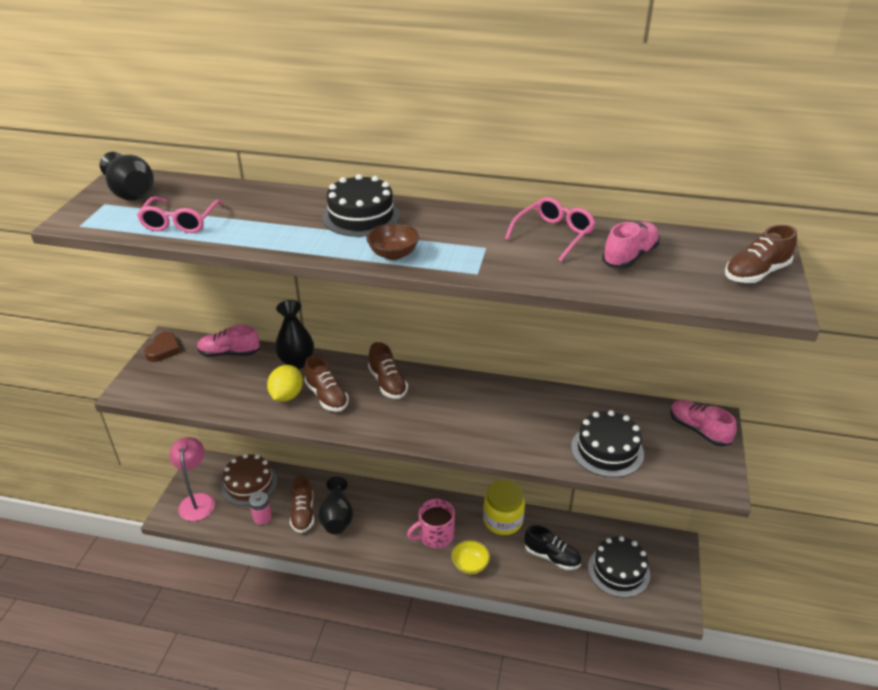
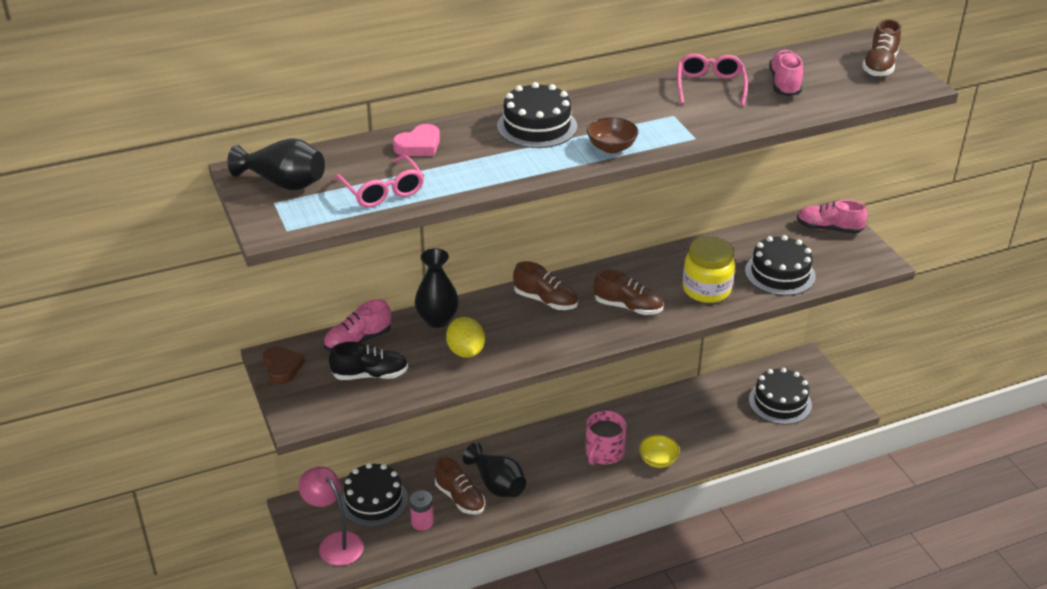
camera: 35 degrees left, 0 degrees up
brown cake [221,454,277,506] -> black cake [341,463,408,527]
brown shoe [304,356,349,412] -> brown shoe moved to [594,270,663,315]
yellow jar [483,480,525,535] -> yellow jar moved to [683,236,735,303]
black shoe [524,525,581,570] -> black shoe moved to [329,342,408,380]
none -> pink heart [393,124,440,156]

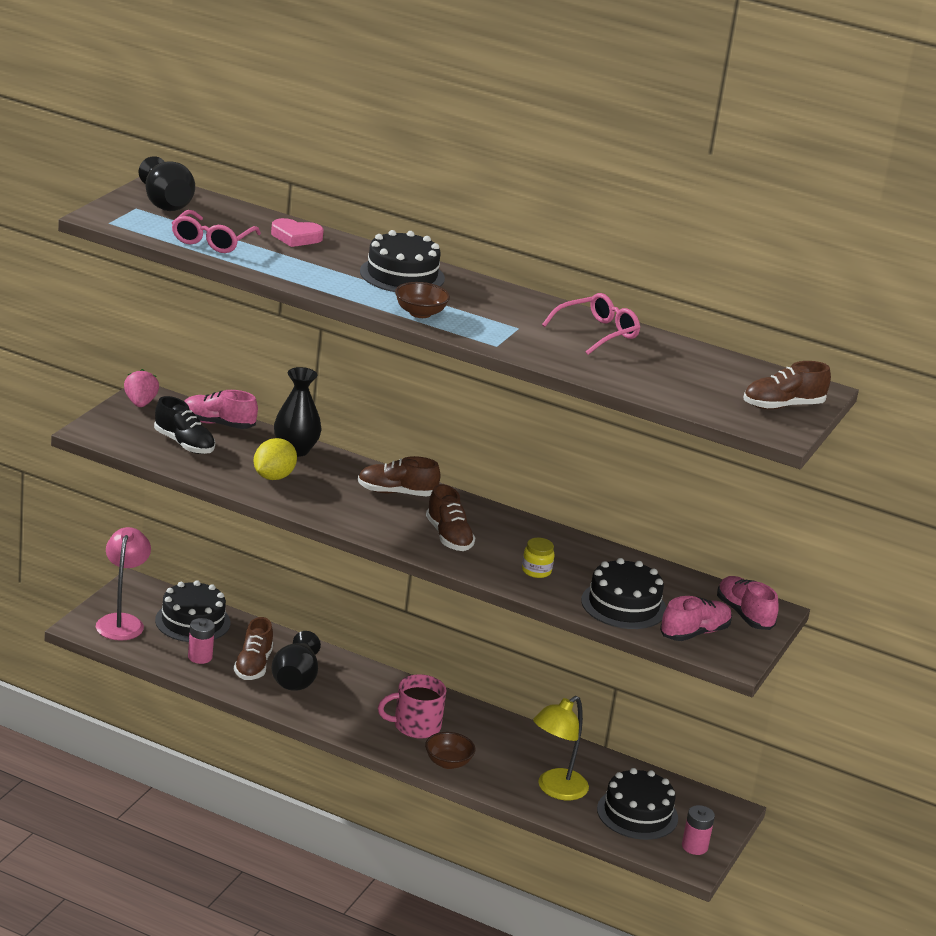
camera: 45 degrees right, 10 degrees down
brown heart [263,346,305,384] -> pink strawberry [124,369,159,407]
brown shoe [513,261,578,310] -> brown shoe turned 105 degrees clockwise [358,456,441,497]
yellow bowl [639,435,680,468] -> brown bowl [425,732,475,769]
yellow jar [683,236,735,303] -> yellow jar [522,538,554,578], size x0.52
pink shoe [769,50,803,96] -> pink shoe moved to [660,596,732,641]
none -> yellow lamp [533,696,589,800]
none -> pink battery [682,805,715,855]

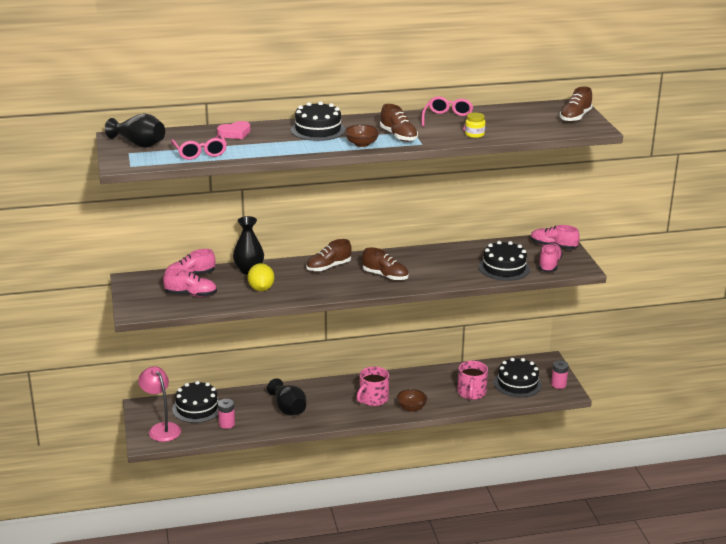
camera: 35 degrees left, 0 degrees up
pink strawberry [124,369,159,407] -> none
black shoe [154,396,215,454] -> pink shoe [163,269,217,297]
brown shoe [234,617,273,680] -> brown shoe moved to [380,104,418,142]
yellow jar [522,538,554,578] -> yellow jar moved to [465,112,485,138]
yellow lamp [533,696,589,800] -> pink mug [457,361,488,400]

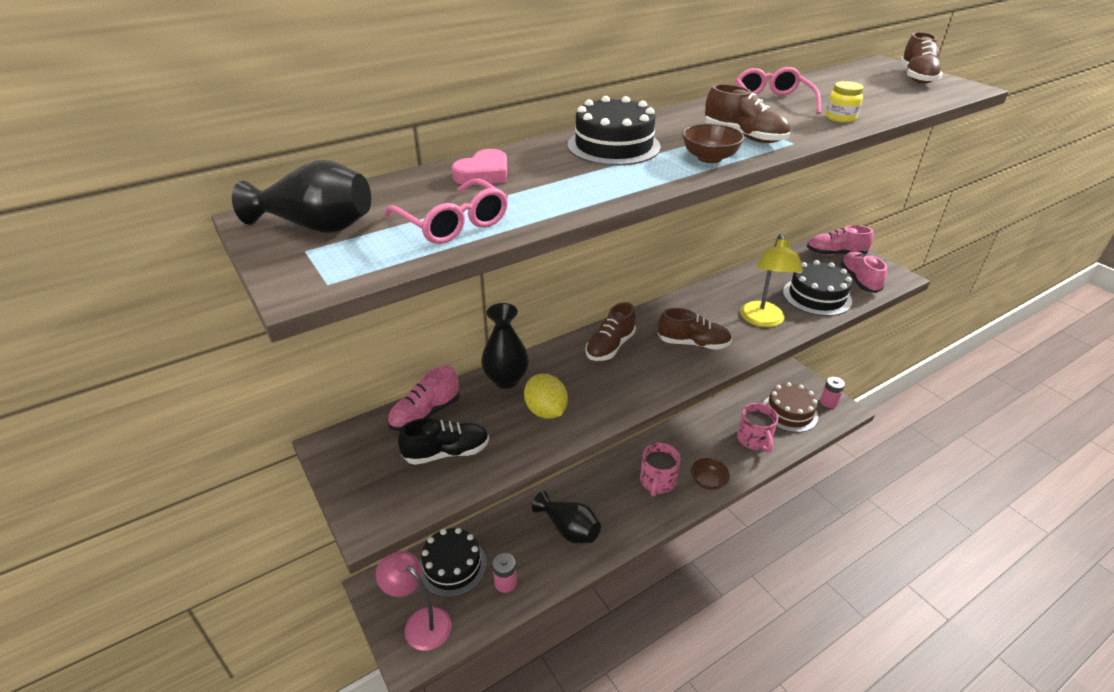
camera: 20 degrees left, 10 degrees up
pink shoe [163,269,217,297] -> black shoe [398,418,489,465]
black cake [494,358,542,397] -> brown cake [763,382,818,432]
none -> yellow lamp [740,234,803,327]

